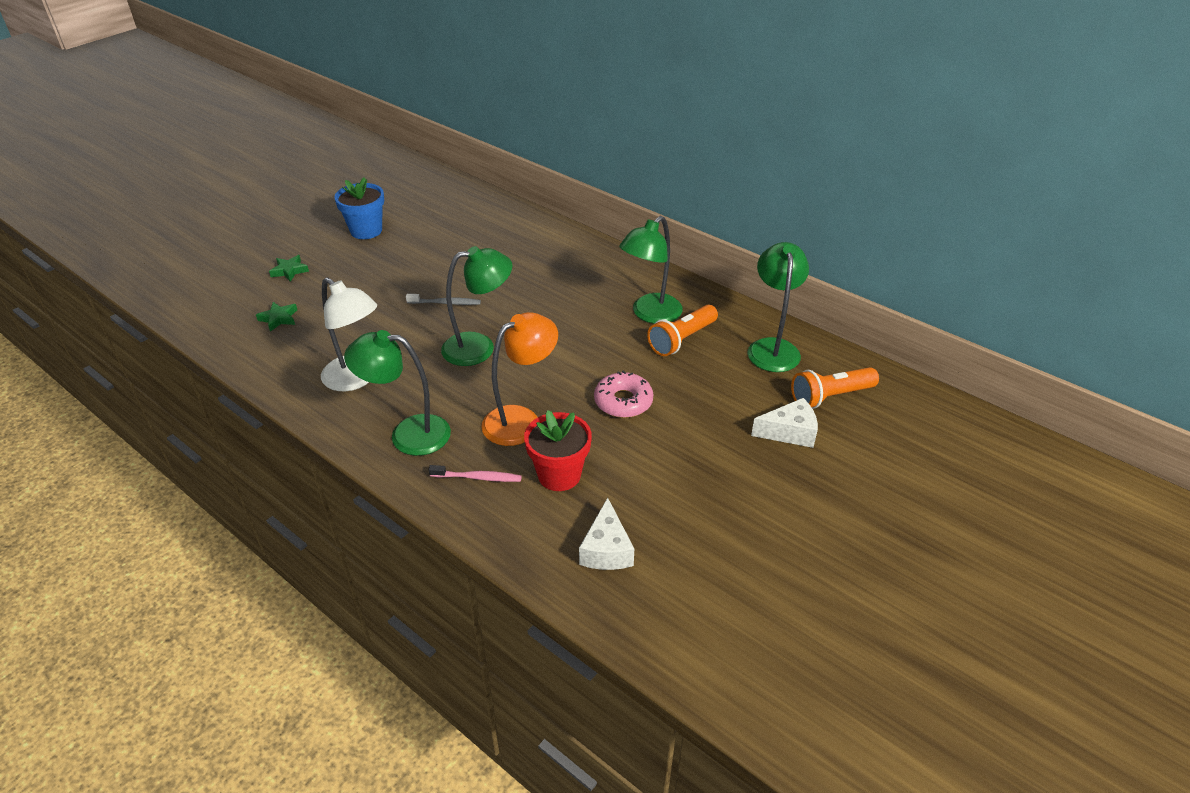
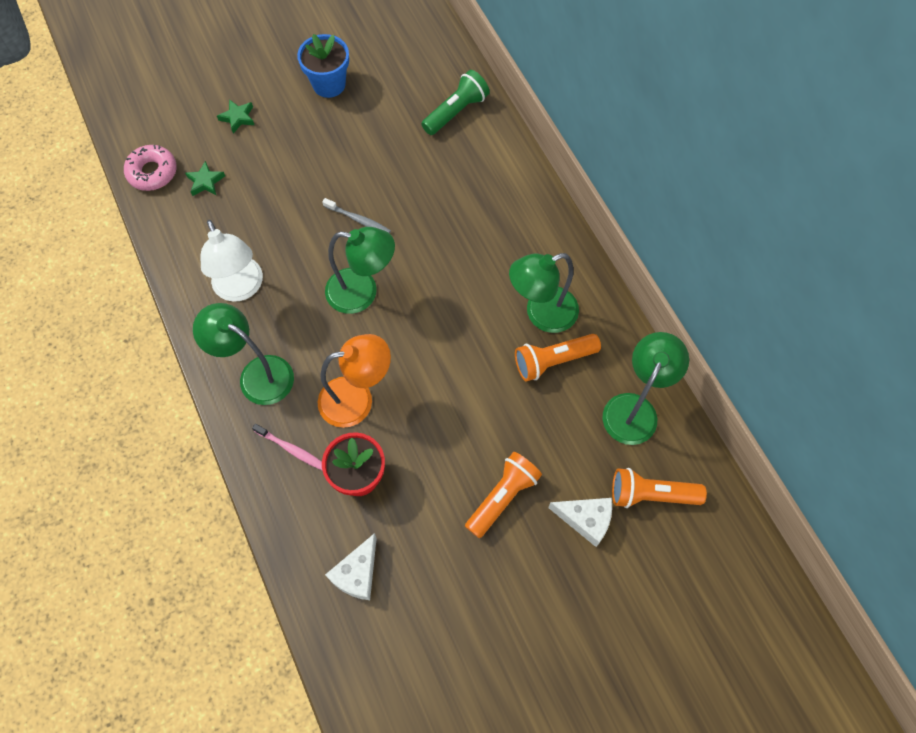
camera: 25 degrees right, 25 degrees up
pink donut [594,370,653,418] -> pink donut moved to [124,145,177,191]
none -> green flashlight [421,70,490,135]
none -> orange flashlight [465,452,542,538]

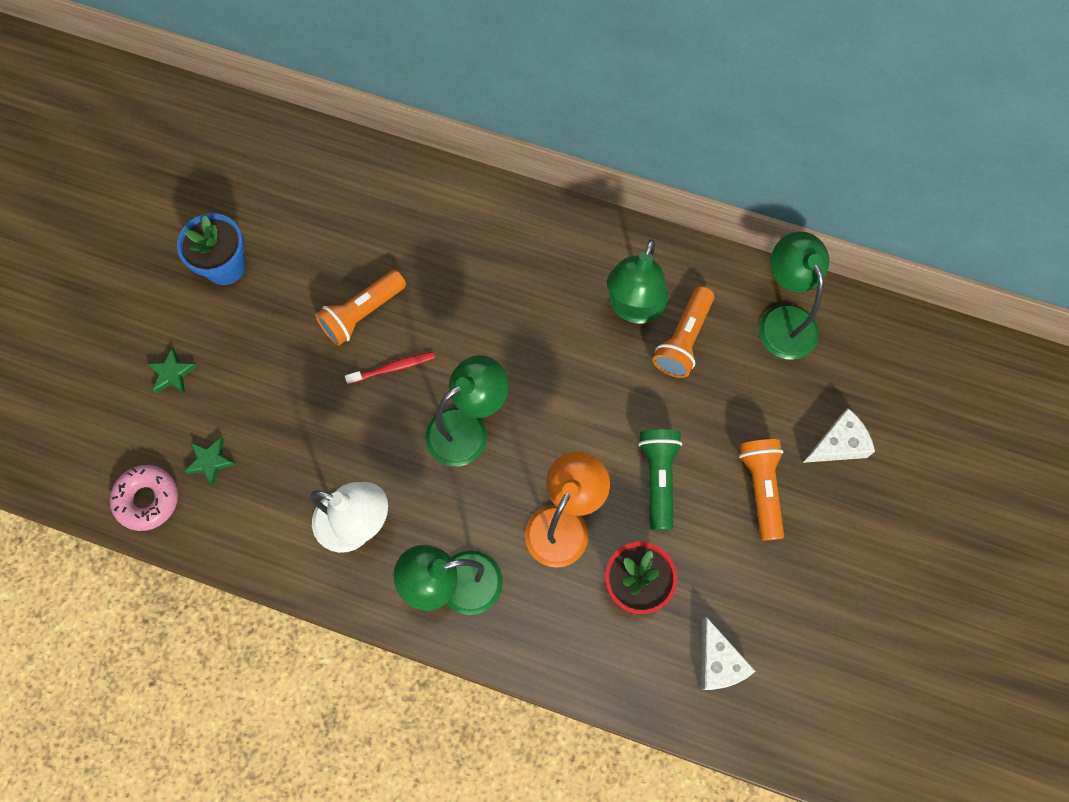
camera: 45 degrees left, 5 degrees up
pink toothbrush [252,424,322,470] -> none
grey toothbrush [322,198,391,233] -> red toothbrush [345,352,435,384]
green flashlight [421,70,490,135] -> green flashlight moved to [638,429,682,530]
orange flashlight [612,468,707,508] -> orange flashlight moved to [315,270,406,346]

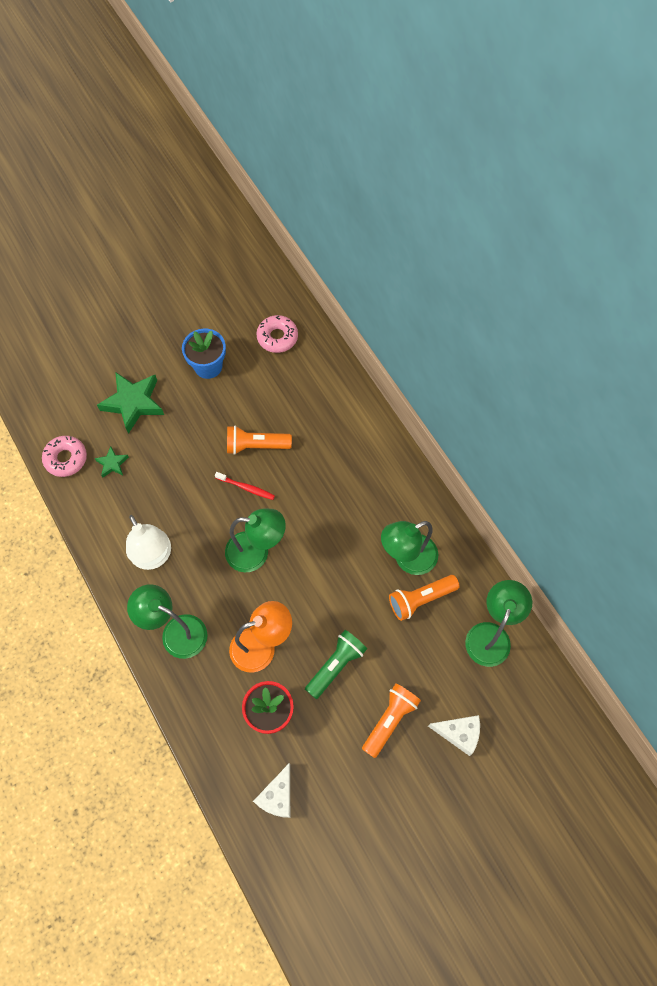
camera: 40 degrees right, 5 degrees down
green star [147,348,197,393] -> green star [97,373,164,434], size x2.03
none -> pink donut [256,315,298,353]

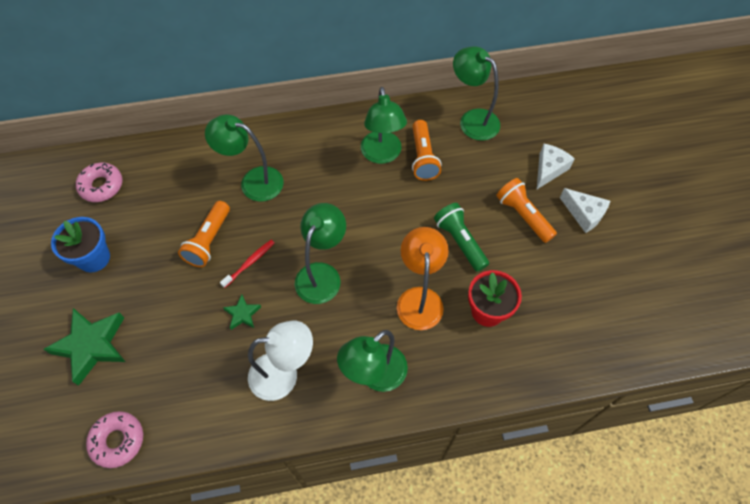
camera: 70 degrees left, 5 degrees down
green star [95,446,129,477] -> green star moved to [223,294,261,330]
white cheese [253,763,290,818] -> white cheese moved to [560,188,610,233]
none -> green lamp [205,115,284,202]

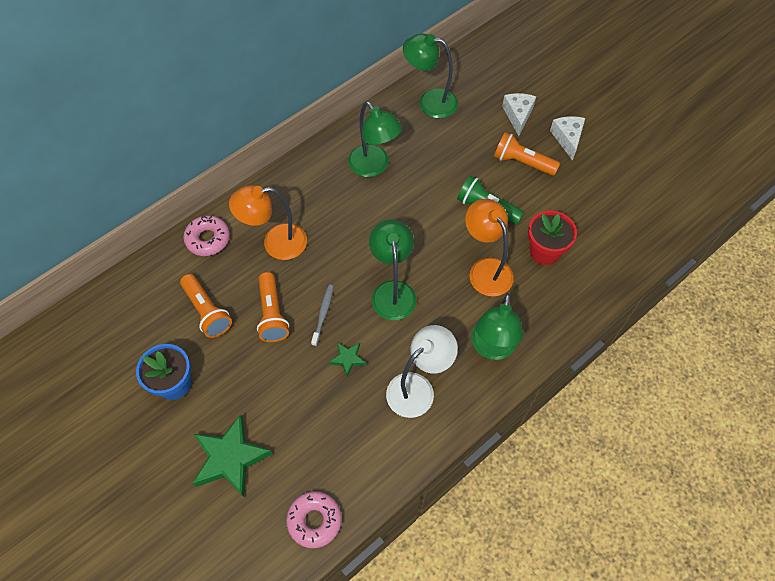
camera: 30 degrees left, 0 degrees up
pink donut [76,163,122,202] -> pink donut moved to [183,215,230,256]
green lamp [205,115,284,202] -> orange lamp [229,185,307,260]
red toothbrush [220,240,274,288] -> grey toothbrush [311,285,334,346]
orange flashlight [412,120,441,181] -> orange flashlight moved to [180,274,232,338]
white cheese [560,188,610,233] -> white cheese turned 105 degrees counterclockwise [550,116,585,161]

